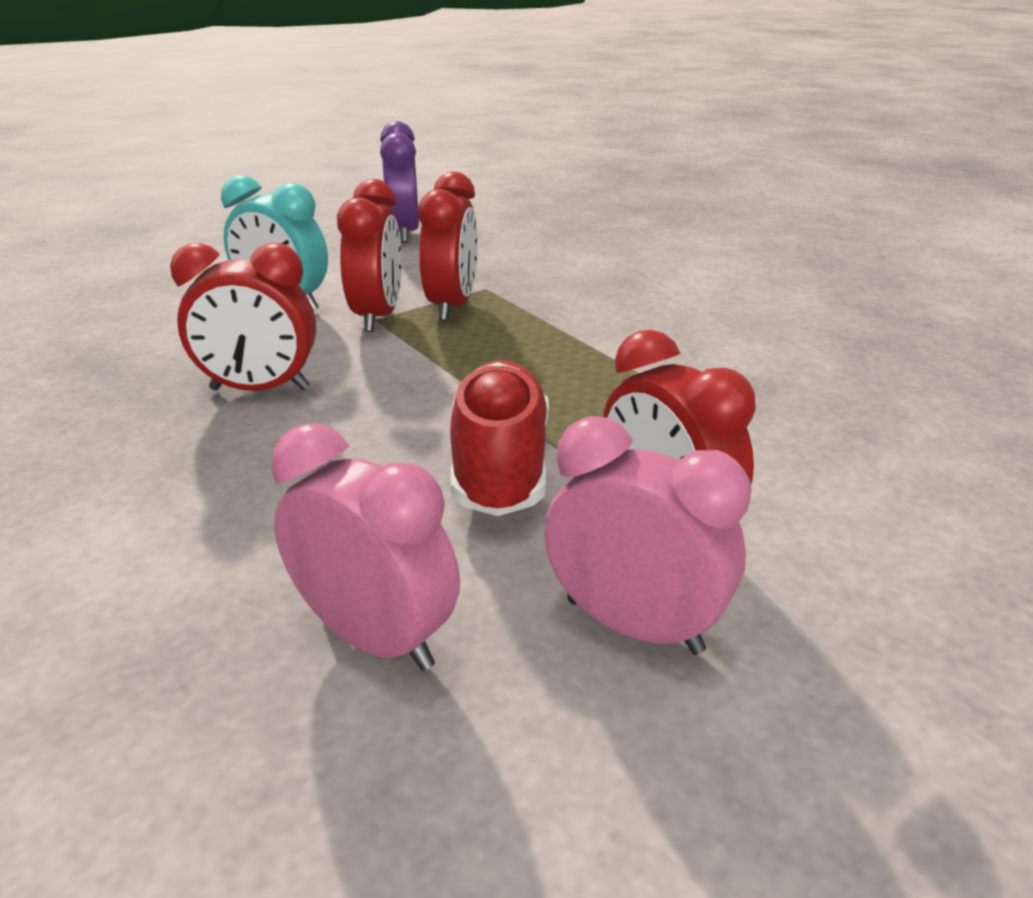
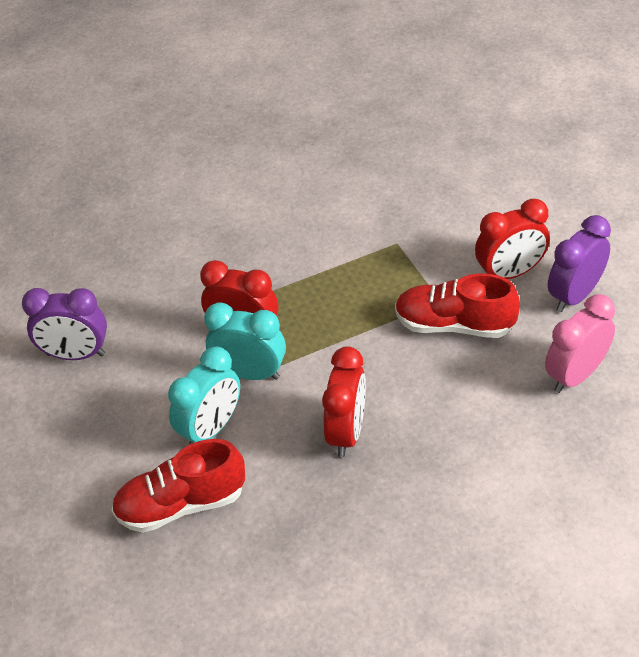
camera: 75 degrees left, 15 degrees up
red clock [337,179,402,332] -> turquoise clock [204,302,286,380]
pink clock [544,416,751,655] -> purple clock [548,215,611,312]
none -> red shoe [111,439,245,533]

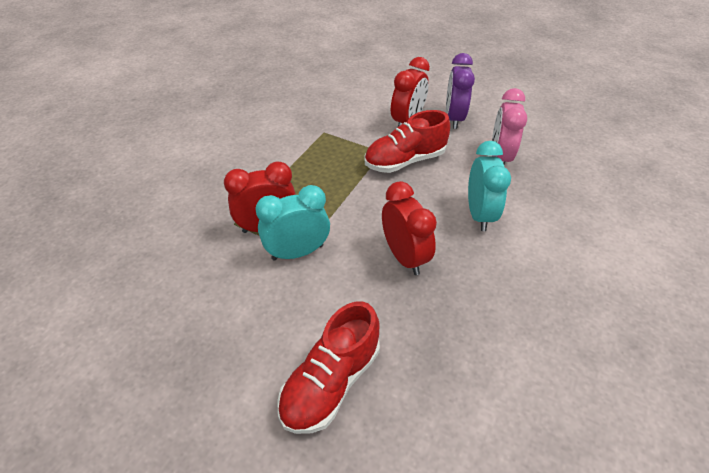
camera: 40 degrees left, 0 degrees up
purple clock [22,288,107,360] -> none
turquoise clock [168,347,240,445] -> turquoise clock moved to [468,141,511,231]

